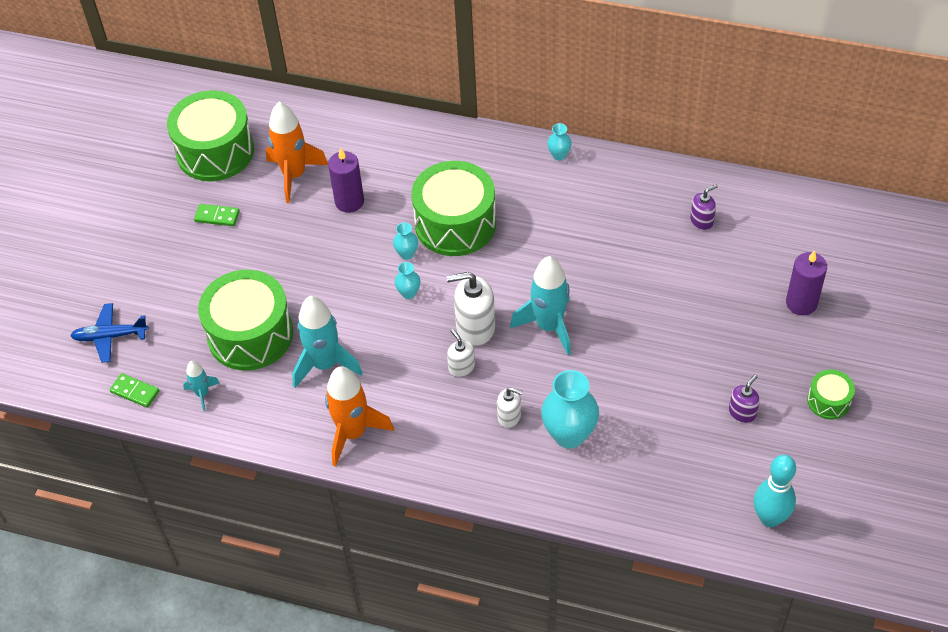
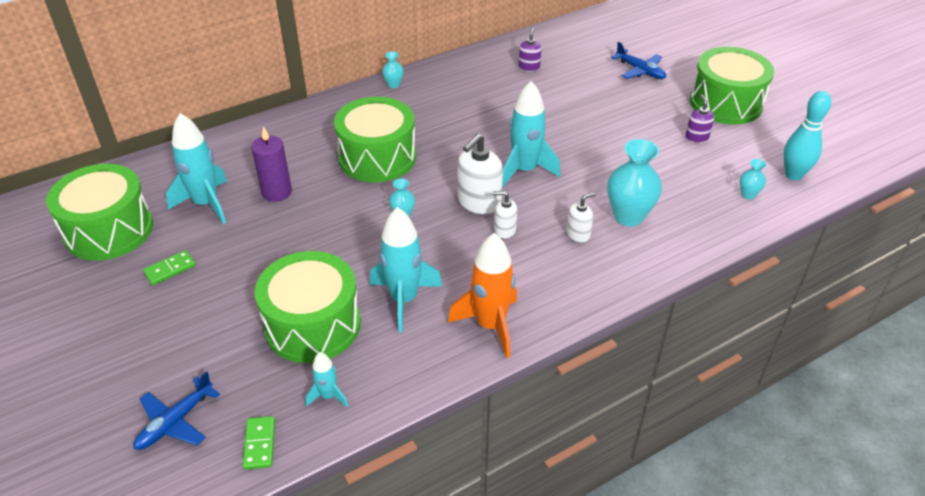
camera: 50 degrees left, 10 degrees down
green domino [110,373,159,408] -> green domino turned 75 degrees counterclockwise [243,416,275,470]
orange rocket [266,102,328,203] -> turquoise rocket [166,113,227,224]
turquoise vase [393,222,418,260] -> turquoise vase moved to [740,159,766,200]
purple candle [786,250,827,315] -> blue plane [611,41,666,79]
green drum [807,369,855,419] -> green drum [690,47,774,125], size x2.11

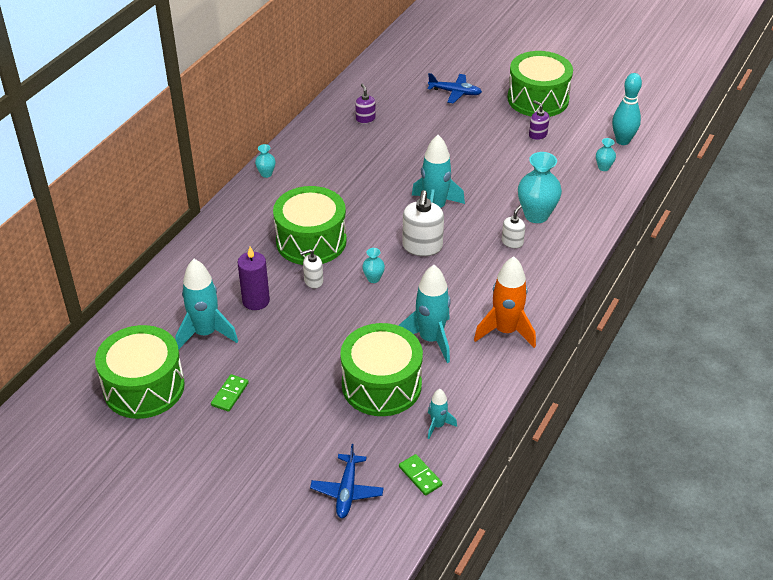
camera: 30 degrees left, 0 degrees up
white soap dispenser [493,191,517,239] -> white soap dispenser moved to [300,249,323,289]

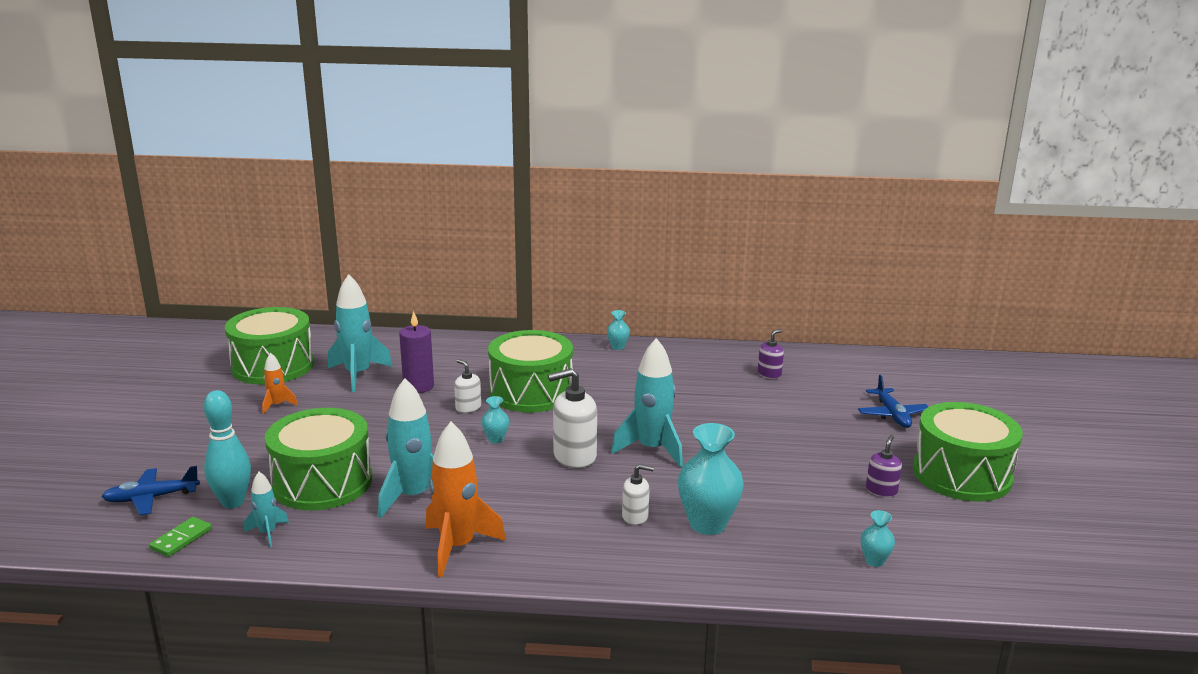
camera: 65 degrees right, 20 degrees down
green domino [211,374,249,412] -> orange rocket [262,353,298,414]
turquoise bowling pin [612,73,642,145] -> turquoise bowling pin moved to [204,390,251,508]

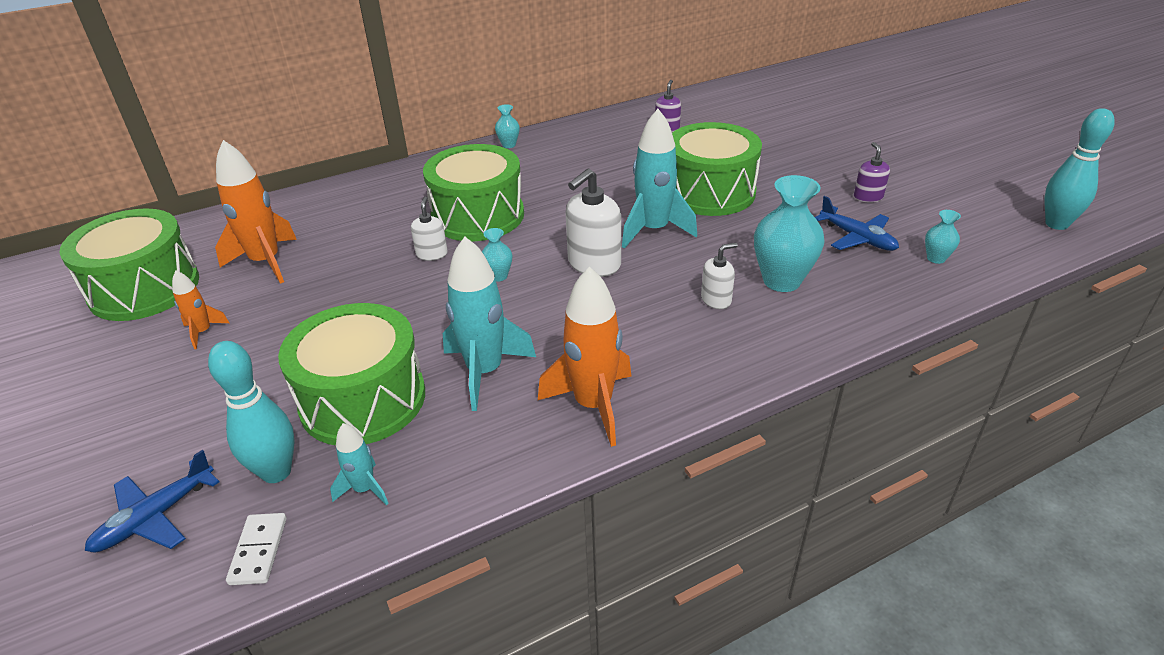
camera: 30 degrees left, 15 degrees up
green domino [149,517,212,557] -> white domino [226,513,287,585]
turquoise rocket [328,274,393,392] -> orange rocket [215,140,297,284]
purple candle [399,311,434,393] -> none
white soap dispenser [454,359,481,413] -> white soap dispenser turned 75 degrees clockwise [411,197,448,261]
blue plane [858,375,928,428] -> blue plane moved to [815,196,899,251]
green drum [913,402,1023,501] -> green drum moved to [672,122,762,216]
none -> turquoise bowling pin [1045,108,1115,230]

